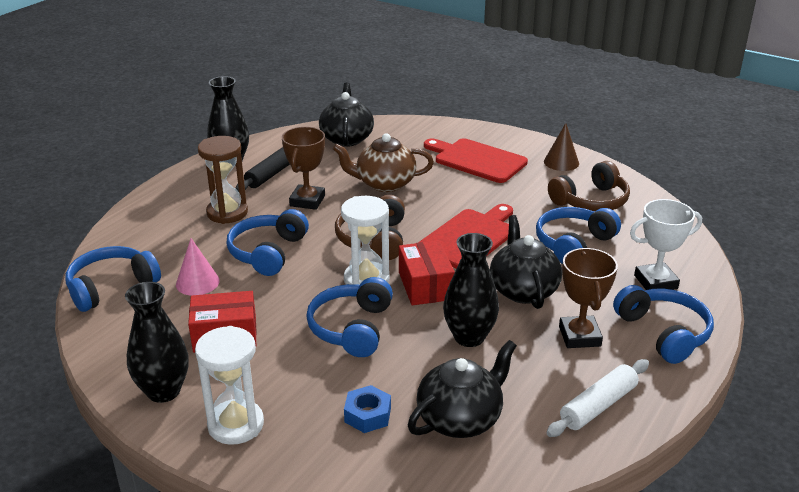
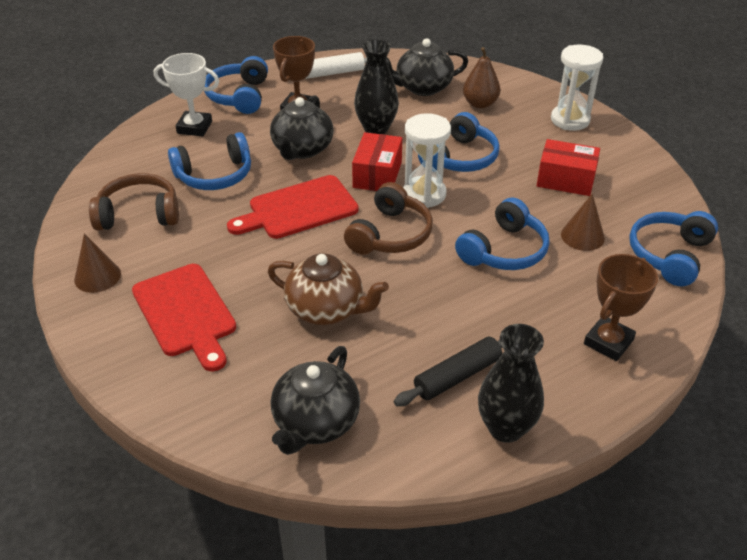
camera: 155 degrees left, 10 degrees up
blue headphones [65,246,161,312] -> blue headphones turned 135 degrees clockwise [629,211,718,286]
black vase [125,282,189,403] -> none
pink cone [176,238,220,296] -> brown cone [561,194,605,251]
brown hourglass [198,136,248,224] -> none
brown trophy [282,127,325,210] -> brown trophy moved to [584,254,658,361]
blue nut [344,385,391,433] -> brown pear [463,47,500,109]

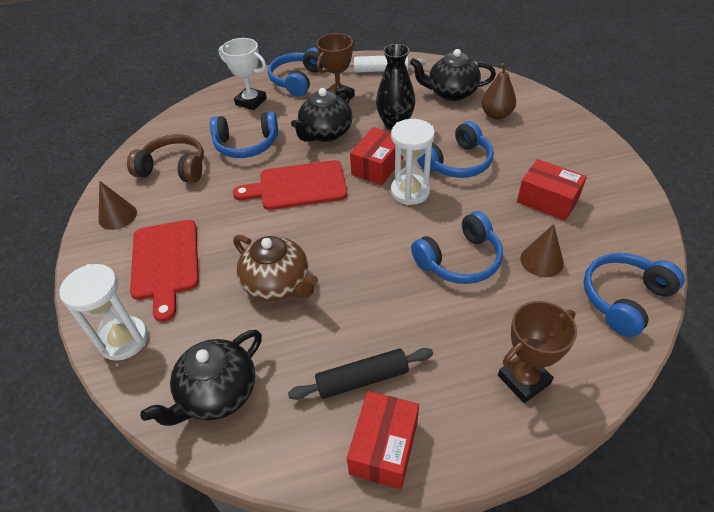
camera: 20 degrees right, 5 degrees up
brown headphones [344,182,433,254] -> none
black vase [478,324,544,443] -> red box [347,391,419,489]
white hourglass [551,44,603,131] -> white hourglass moved to [59,264,148,361]

